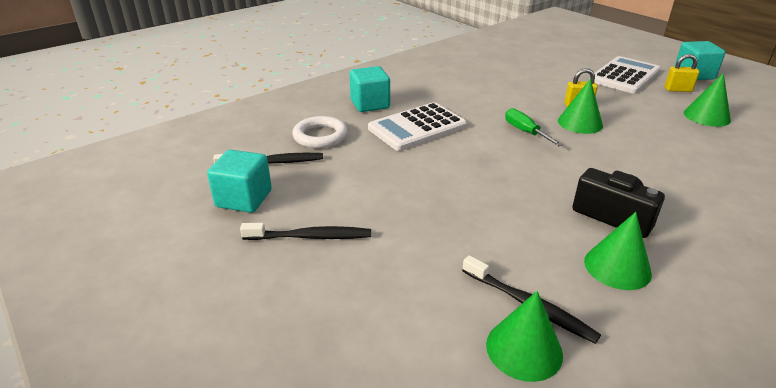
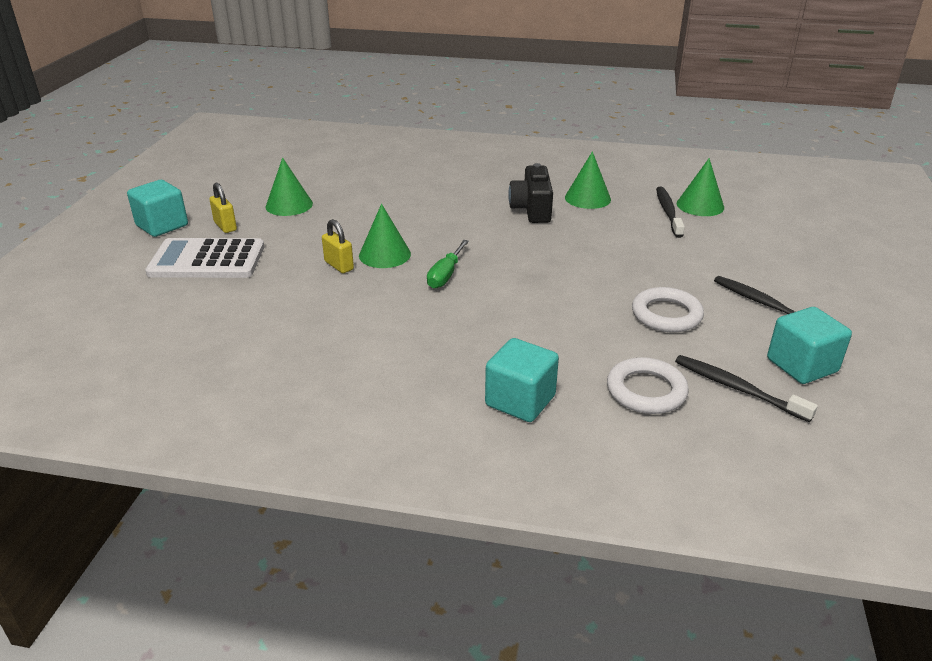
camera: 130 degrees left, 0 degrees up
white calculator [368,102,467,151] -> none
none -> white ring [632,287,704,332]

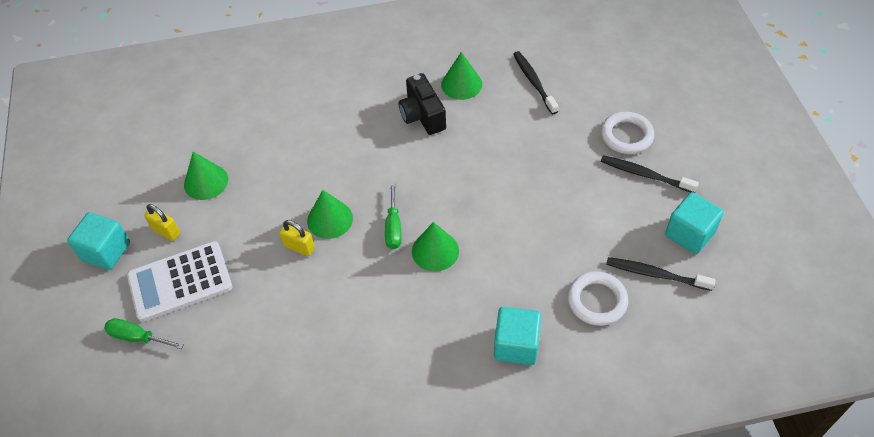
camera: 20 degrees left, 20 degrees up
white ring [632,287,704,332] -> white ring moved to [601,112,654,154]
green cone [677,158,724,216] -> green cone moved to [412,222,459,272]
none -> green screwdriver [104,318,184,349]

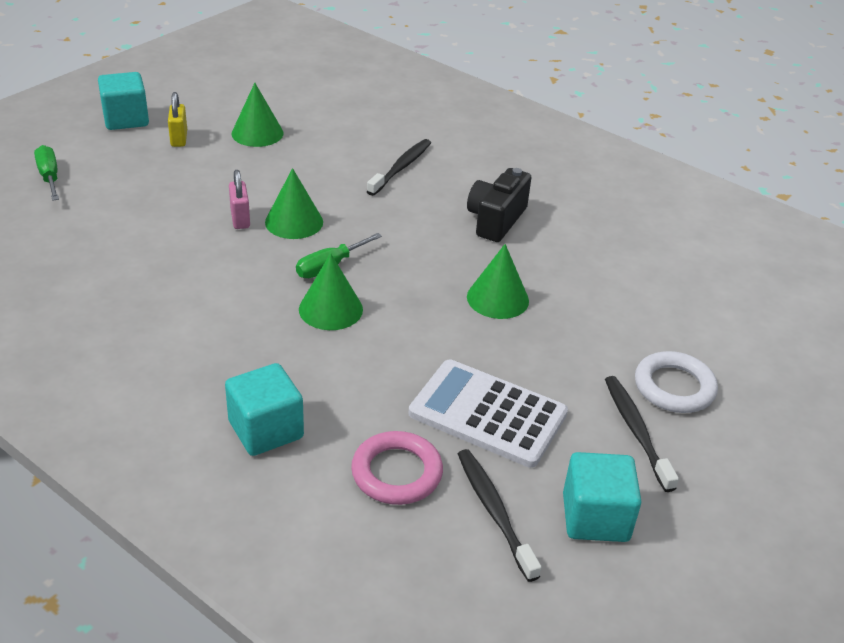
camera: 45 degrees right, 15 degrees down
white calculator [127,241,232,322] -> white calculator moved to [409,359,568,468]
yellow padlock [279,220,315,256] -> pink padlock [229,170,250,229]
green cone [441,52,482,100] -> green cone moved to [467,244,529,319]
black toothbrush [513,51,559,114] -> black toothbrush moved to [366,139,431,196]
white ring [568,271,628,326] -> pink ring [351,431,443,505]

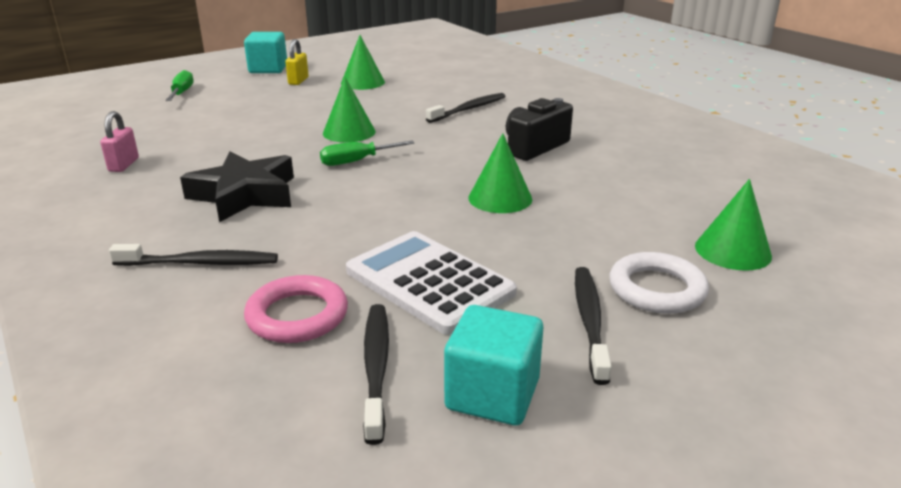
camera: 20 degrees right, 10 degrees down
turquoise cube [225,363,304,456] -> black toothbrush [109,244,278,266]
pink padlock [229,170,250,229] -> pink padlock moved to [100,111,139,172]
green cone [299,253,363,330] -> green cone moved to [695,179,772,271]
none -> black star [180,152,294,222]

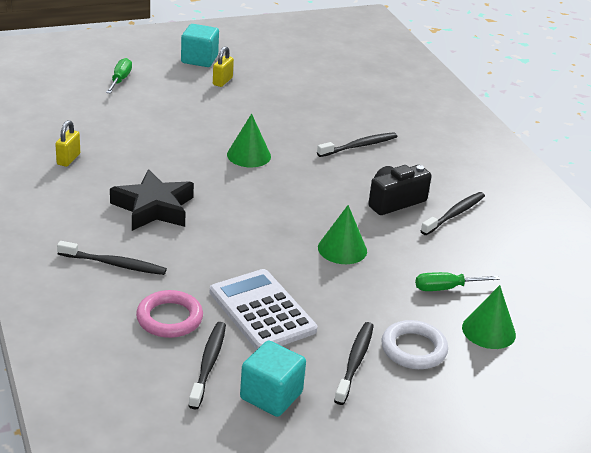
camera: 10 degrees right, 5 degrees up
pink padlock [100,111,139,172] -> yellow padlock [55,120,80,167]
green screwdriver [320,141,414,166] -> green screwdriver moved to [415,272,500,291]
green cone [341,35,385,90] -> none
none -> black toothbrush [421,192,485,235]

